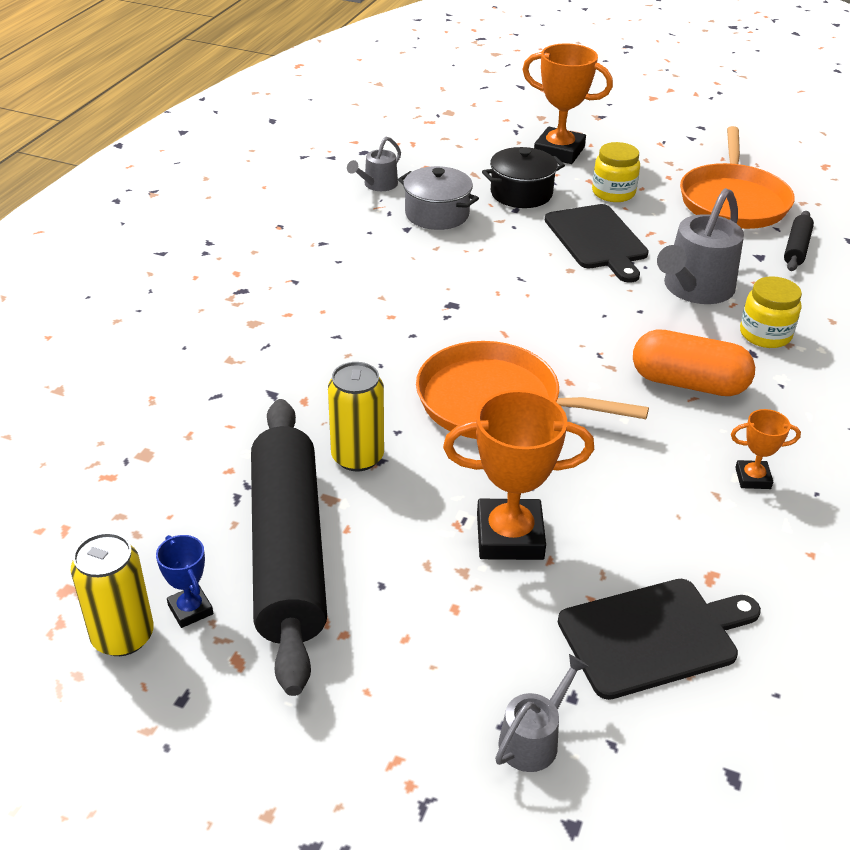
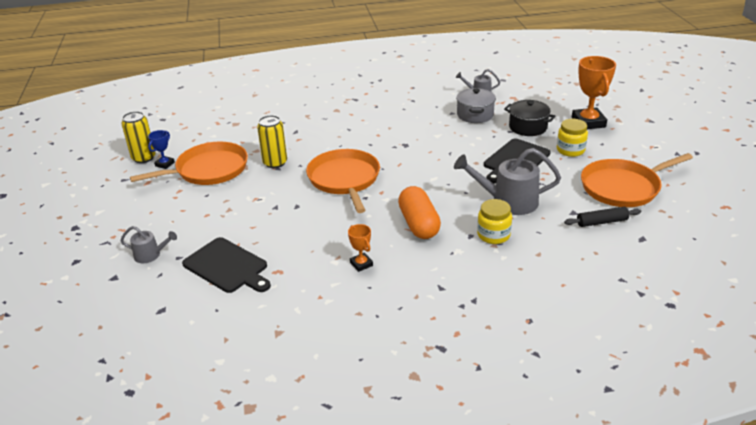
camera: 60 degrees right, 5 degrees down
black rolling pin [251,399,327,696] -> orange pan [130,142,248,185]
orange trophy [443,390,594,560] -> none

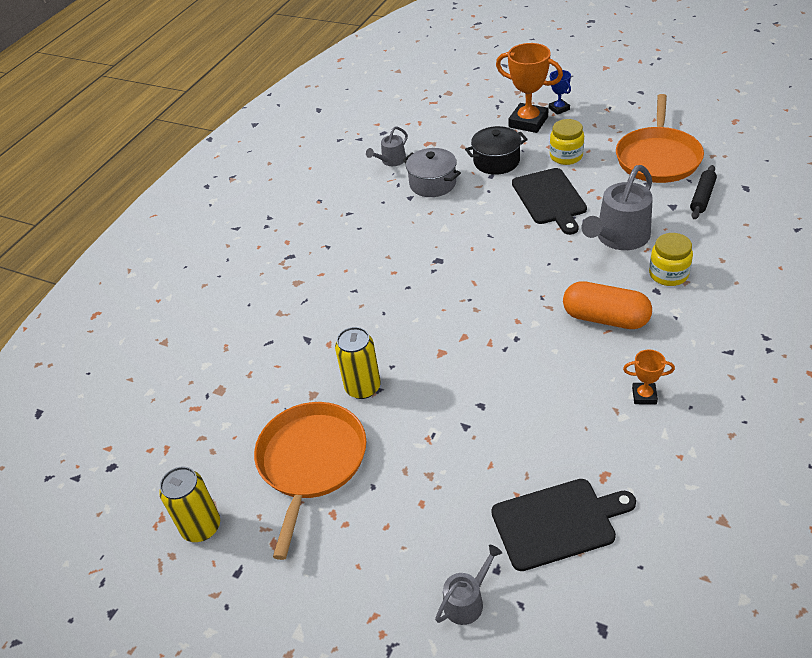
camera: 50 degrees left, 10 degrees up
blue trophy [148,130,175,169] -> blue trophy moved to [549,70,571,115]
orange pan [306,149,380,213] -> none

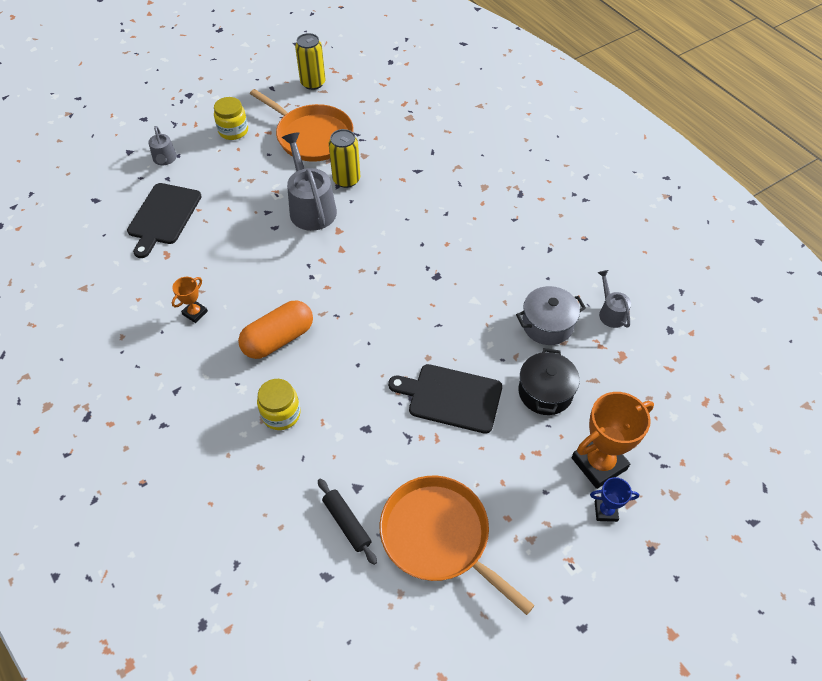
camera: 115 degrees right, 10 degrees up
yellow jar [550,119,584,165] -> yellow jar moved to [214,97,248,140]
grey watering can [582,165,653,250] -> grey watering can moved to [282,132,337,231]

